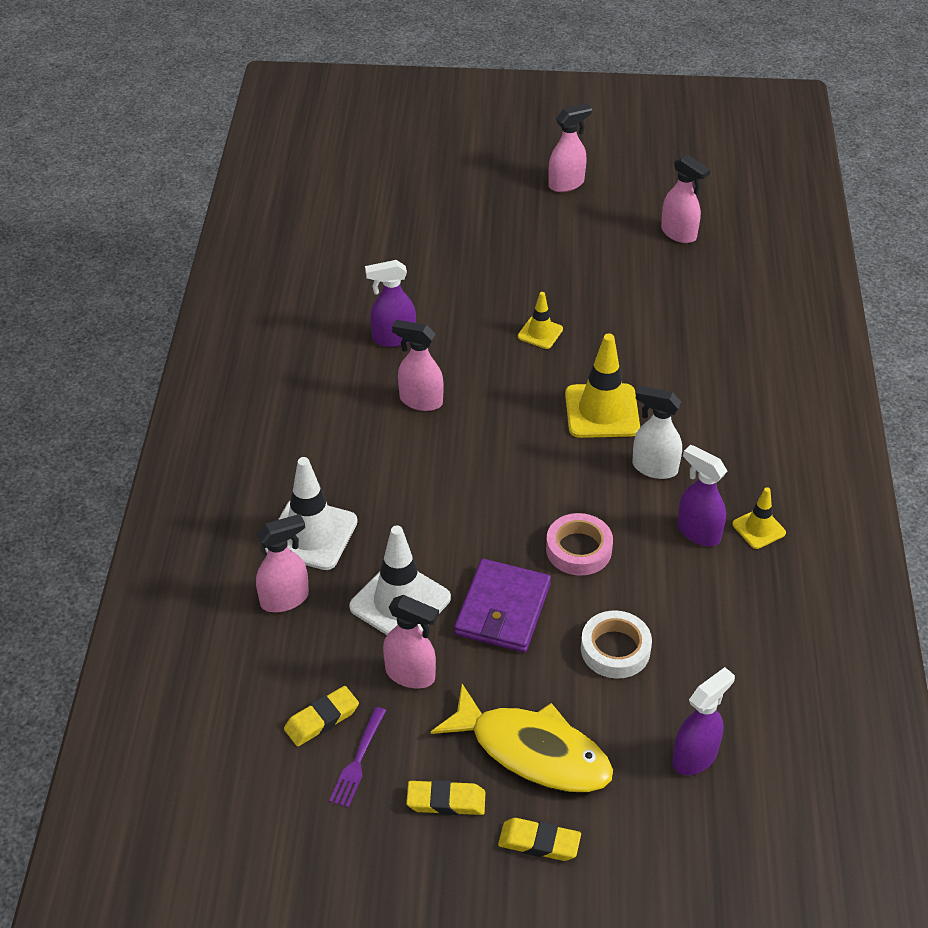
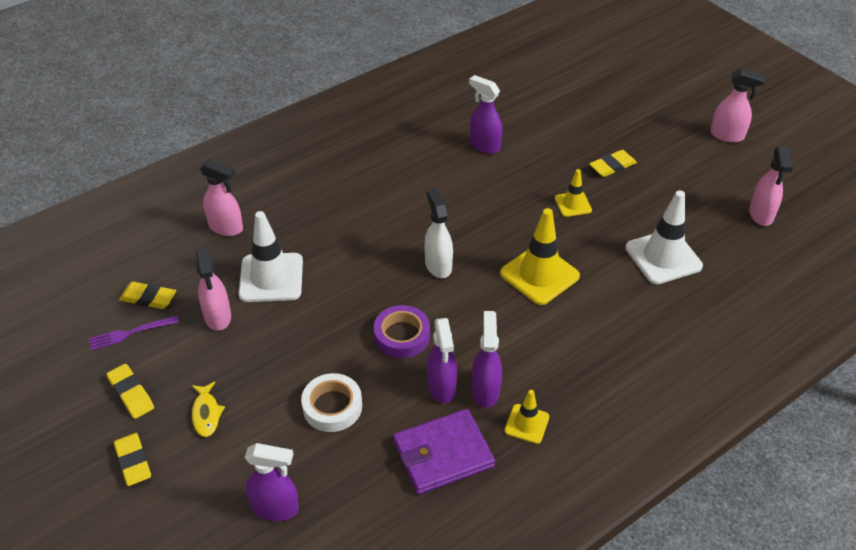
camera: 50 degrees right, 0 degrees up
white traffic cone [265,457,358,570] -> white traffic cone moved to [625,191,703,284]
pink spray bottle [392,320,444,411] -> none
yellow fish [431,684,613,792] -> yellow fish [192,382,225,437], size x0.44
purple wallet [454,559,551,653] -> purple wallet moved to [393,409,495,495]
pink tape [546,513,613,576] -> purple tape [374,305,430,358]
white spray bottle [632,386,682,479] -> white spray bottle moved to [424,188,453,278]
none -> purple spray bottle [427,318,458,403]
none -> yellow eraser [589,150,637,177]

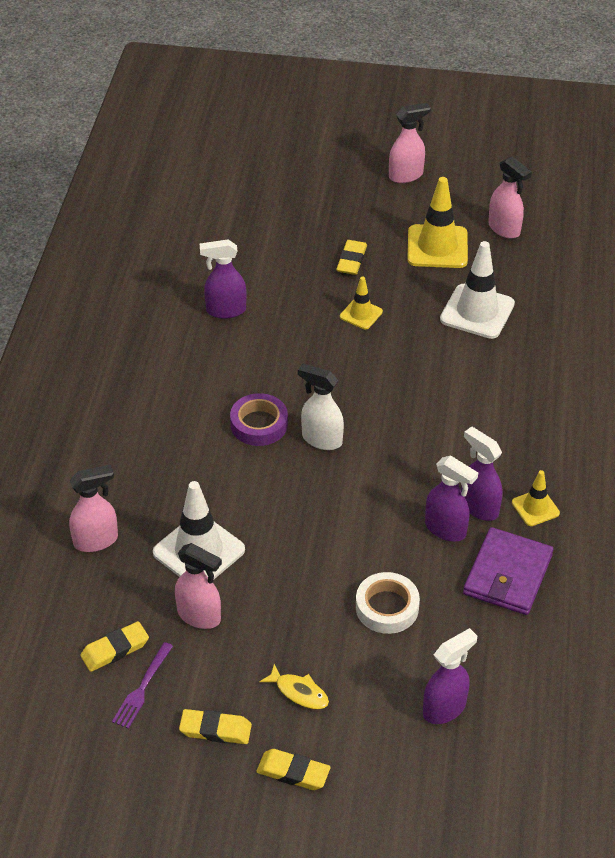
camera: 45 degrees left, 0 degrees up
purple tape [374,305,430,358] -> purple tape moved to [230,393,288,446]
yellow traffic cone [500,208,580,305] -> yellow traffic cone moved to [407,177,468,268]

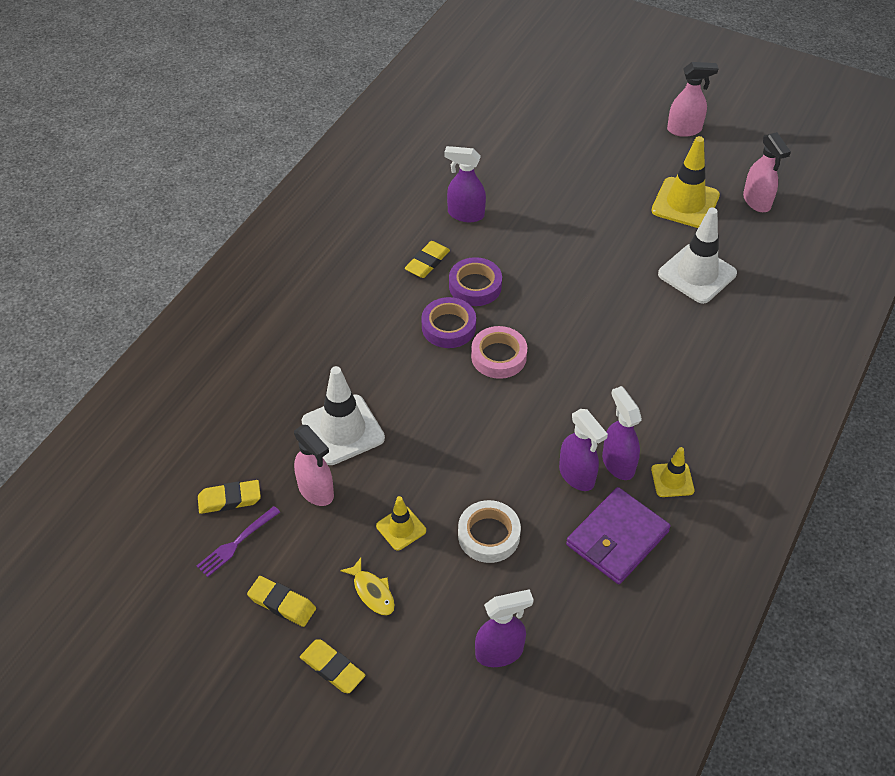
camera: 20 degrees right, 5 degrees up
pink spray bottle [69,465,118,552] -> none
white spray bottle [298,363,344,450] -> pink tape [471,326,527,379]
yellow eraser [336,240,367,275] -> yellow eraser moved to [405,241,450,278]
yellow traffic cone [340,276,383,329] -> yellow traffic cone moved to [376,496,426,551]
none -> purple tape [449,257,502,306]

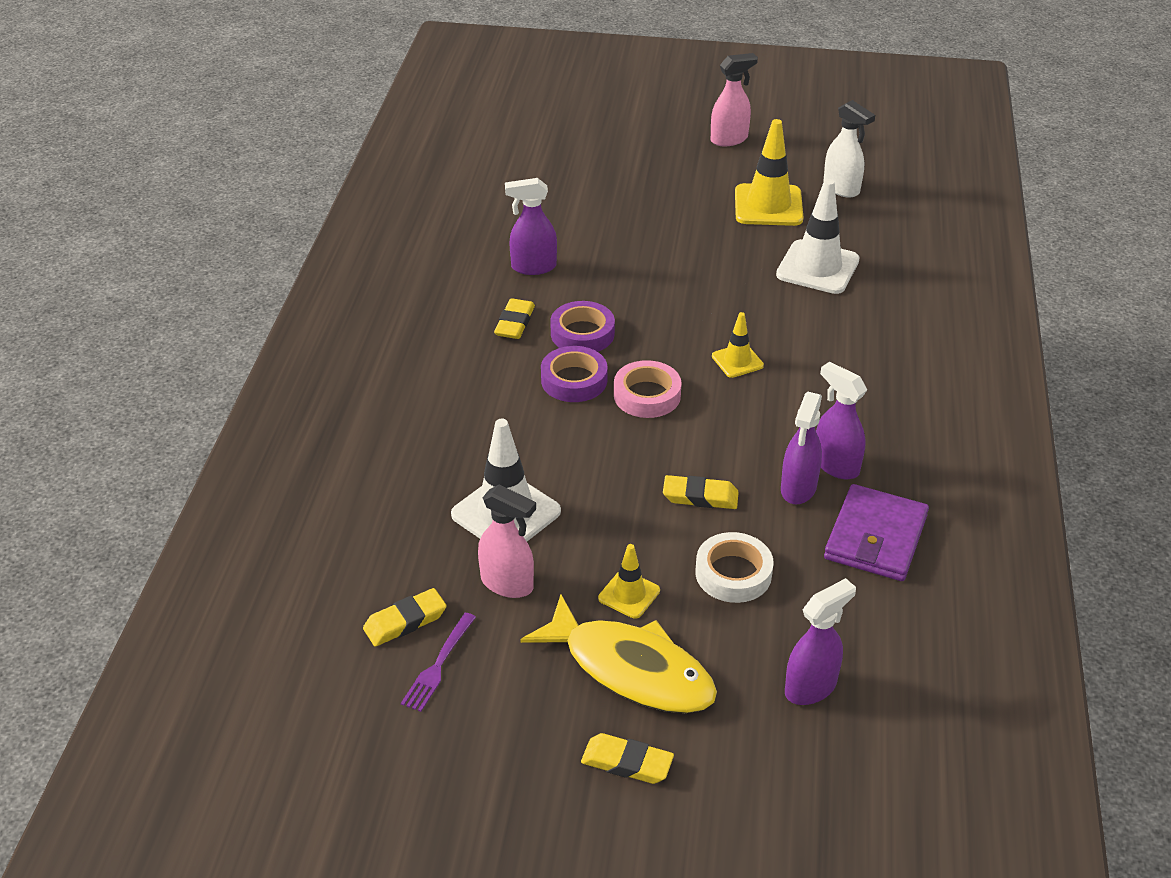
camera: 20 degrees left, 10 degrees down
yellow eraser [247,576,316,627] -> yellow eraser moved to [663,475,739,509]
yellow fish [340,558,395,616] -> yellow fish [520,594,717,713], size x2.27
purple spray bottle [559,409,608,491] -> purple spray bottle turned 75 degrees clockwise [781,392,822,504]
yellow traffic cone [651,447,694,497] -> yellow traffic cone moved to [712,312,764,378]
pink spray bottle [743,132,791,212] -> white spray bottle [823,100,875,198]

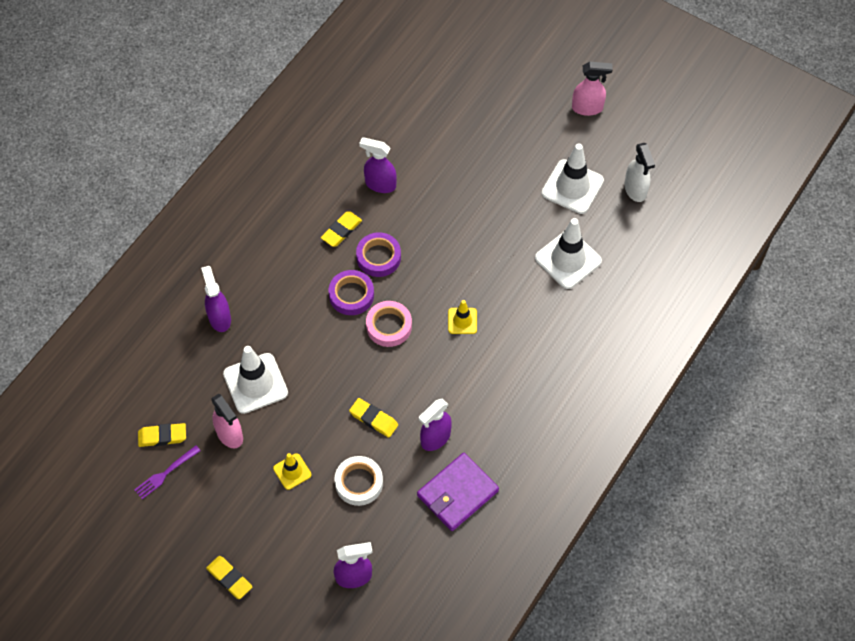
camera: 25 degrees right, 20 degrees up
yellow fish [520,594,717,713] -> none
yellow traffic cone [735,119,803,226] -> white traffic cone [542,143,604,214]
purple spray bottle [816,361,867,479] -> purple spray bottle moved to [201,266,231,332]

